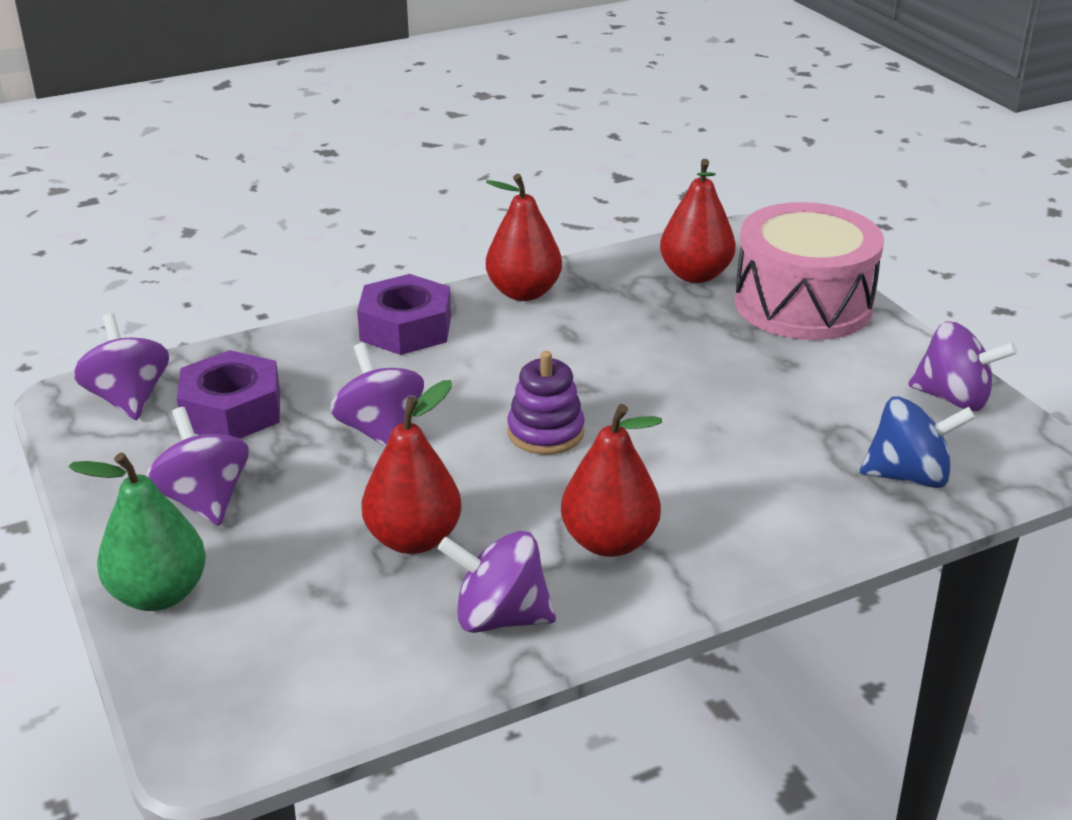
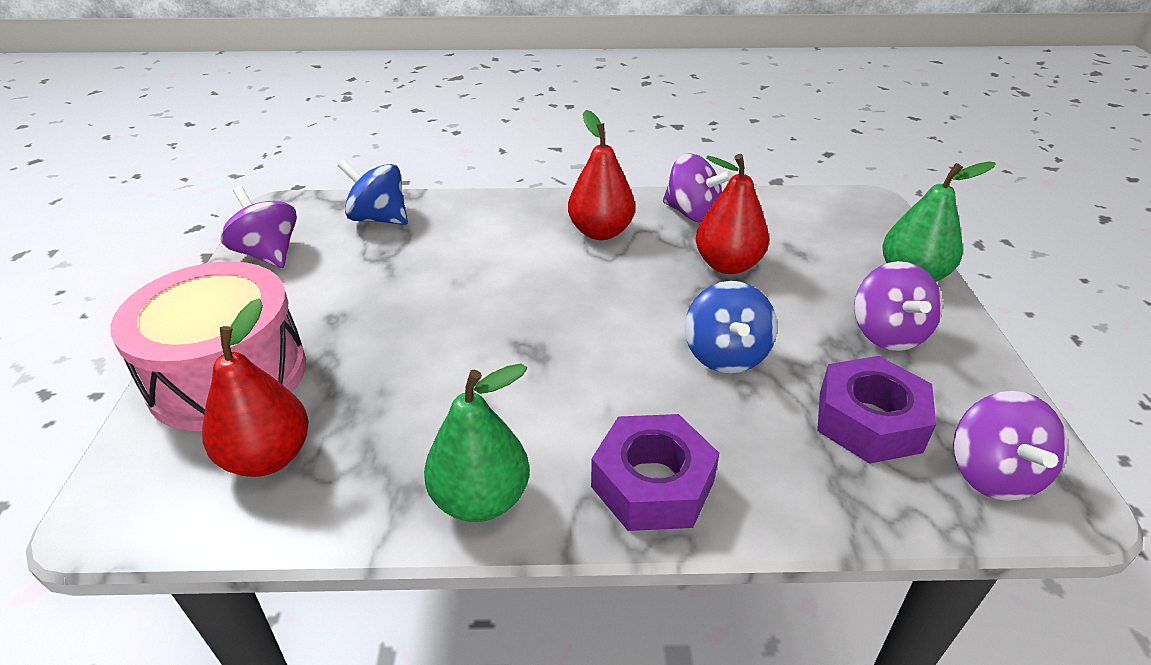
camera: 155 degrees left, 5 degrees up
purple spinning top [330,343,424,447] -> blue spinning top [685,281,777,373]
red pear [486,174,562,301] -> green pear [424,364,529,522]
purple stacking toy [507,351,585,455] -> none

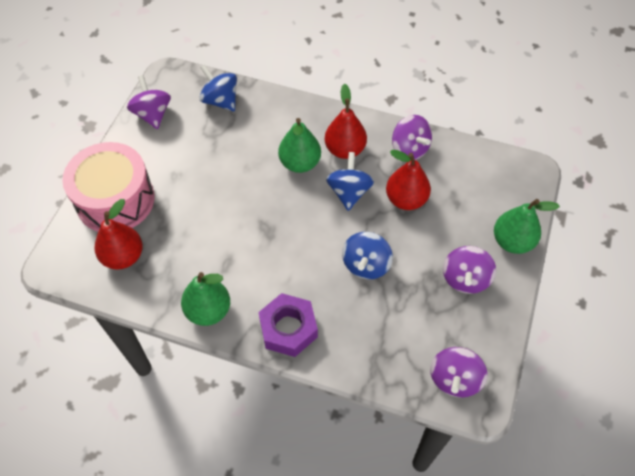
camera: 20 degrees right, 20 degrees up
purple nut [817,356,936,464] -> none
none -> green pear [278,118,321,173]
none -> blue spinning top [326,152,374,211]

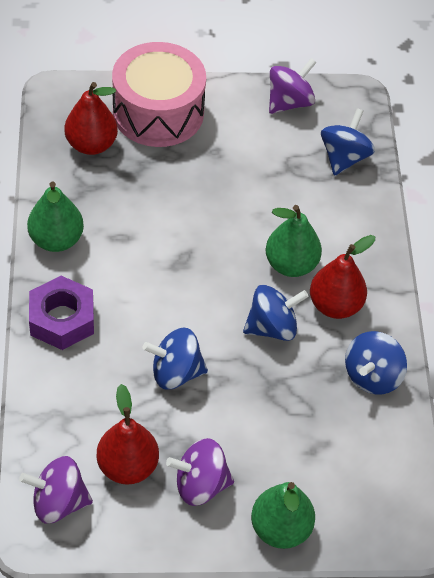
camera: 65 degrees right, 5 degrees down
red pear [386,150,431,210] -> red pear moved to [96,384,159,485]
purple spinning top [392,115,432,160] -> blue spinning top [345,331,407,394]

